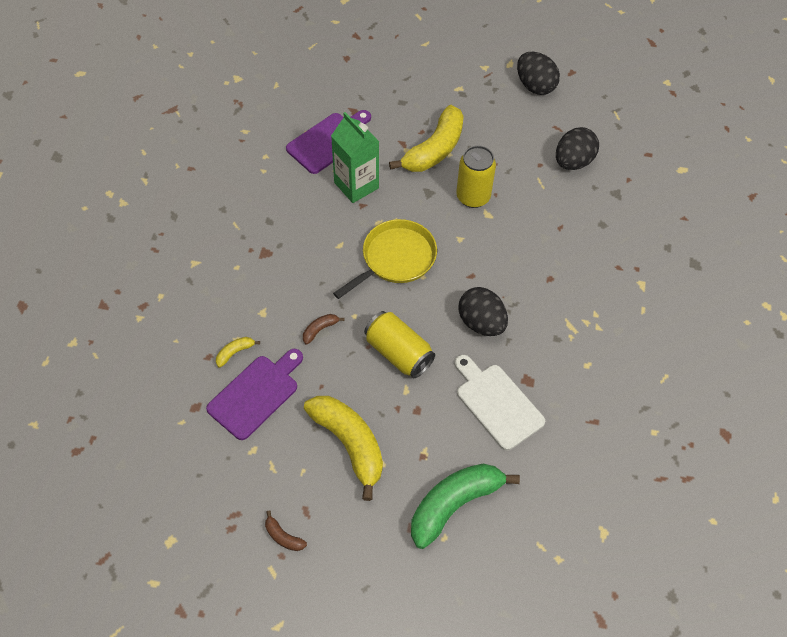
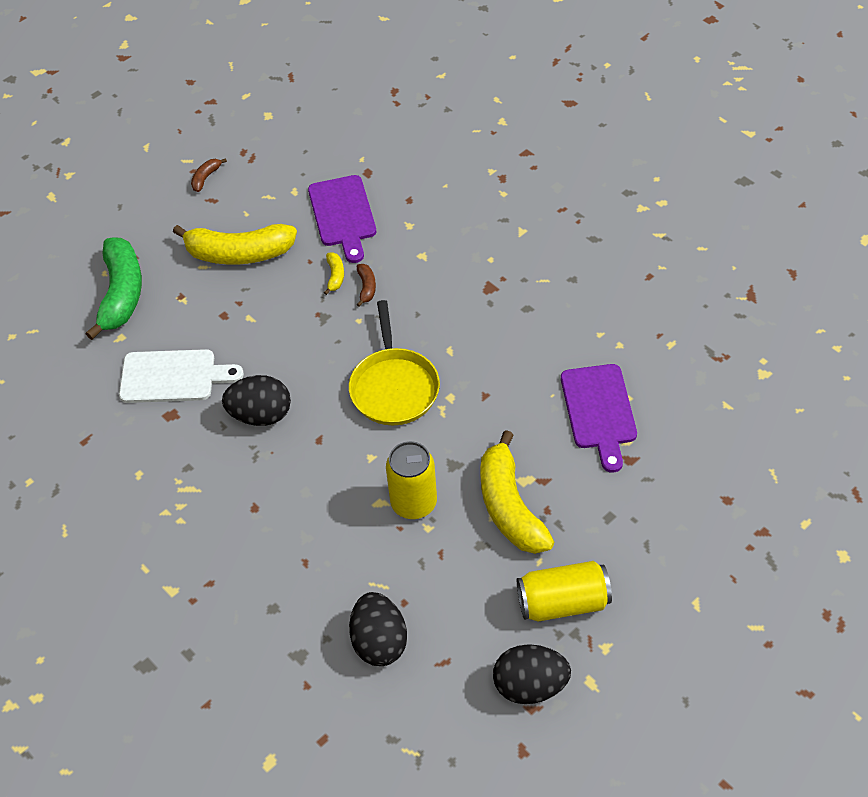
camera: 130 degrees right, 5 degrees down
yellow banana [216,337,260,367] -> yellow banana moved to [324,253,344,295]
brown banana [265,510,307,551] -> brown banana turned 45 degrees counterclockwise [191,158,227,192]
green carton [331,112,379,203] -> none
yellow can [364,311,435,378] -> yellow can moved to [517,561,612,622]

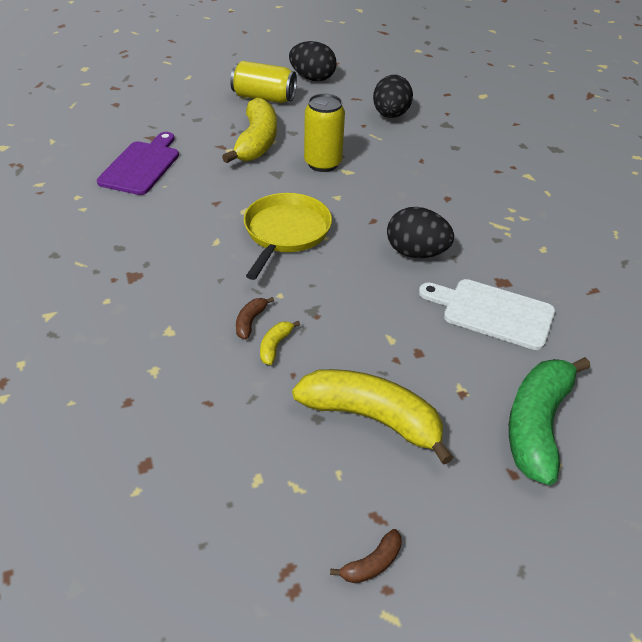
camera: 160 degrees left, 10 degrees down
purple cutting board [308,175,376,263] -> none

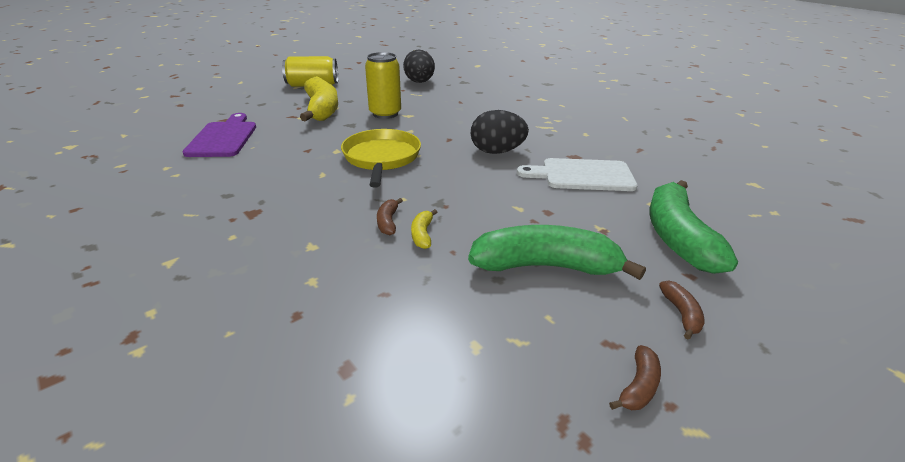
camera: 20 degrees left, 10 degrees down
black egg [289,41,337,81] -> none
yellow banana [292,369,454,465] -> green banana [468,225,646,280]
none -> brown banana [659,281,704,339]

